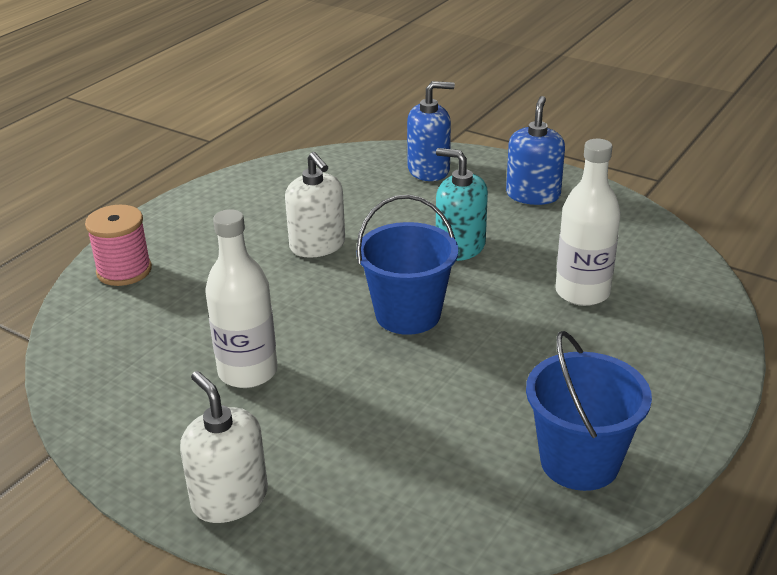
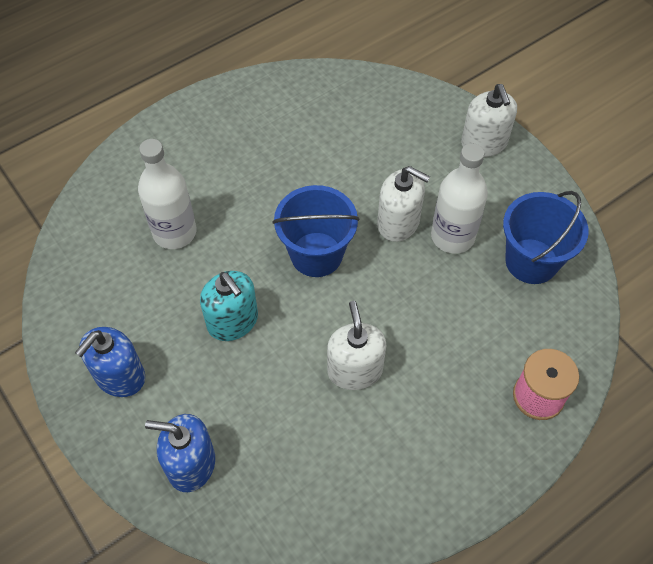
camera: 160 degrees left, 25 degrees up
blue bucket [526,331,652,491] -> blue bucket moved to [503,191,589,284]
none -> white soap dispenser [377,166,430,242]

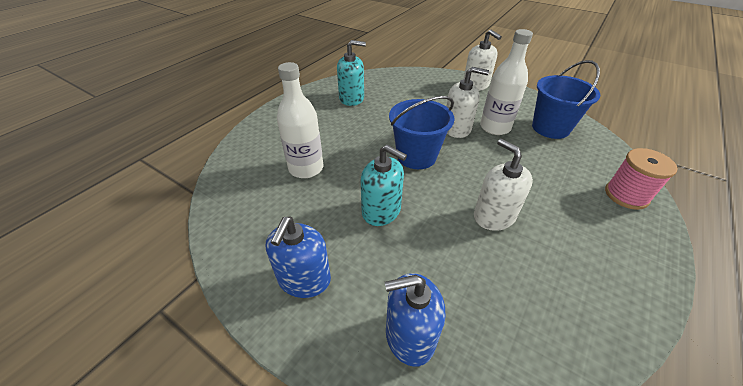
camera: 20 degrees left, 15 degrees down
none -> turquoise soap dispenser [337,40,366,106]

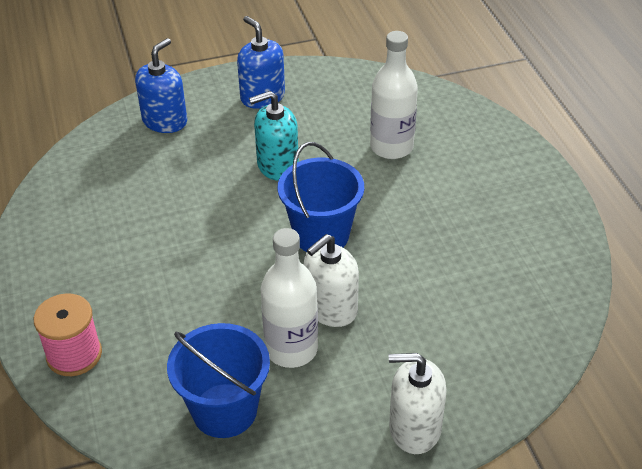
camera: 130 degrees right, 0 degrees up
turquoise soap dispenser [337,40,366,106] -> none
white soap dispenser [474,139,533,231] -> none

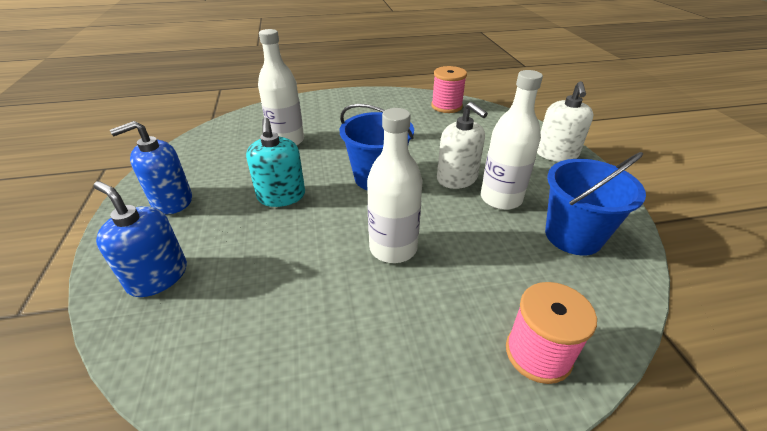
camera: 85 degrees left, 5 degrees down
none -> white bottle [367,108,423,263]
none -> pink spool [431,66,467,113]

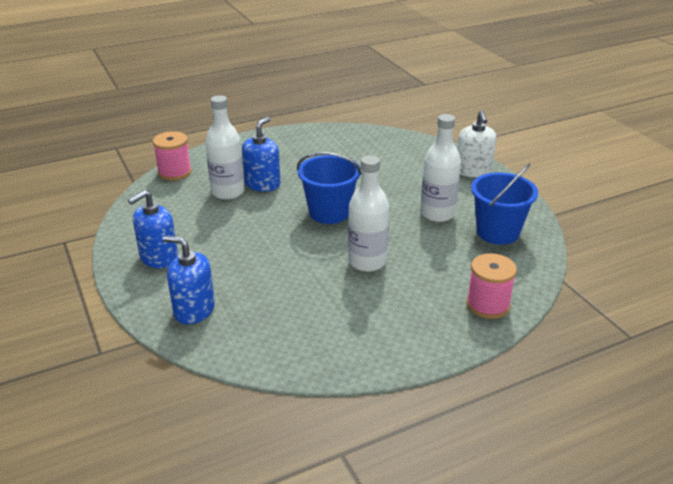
camera: 15 degrees left, 5 degrees down
turquoise soap dispenser [246,118,305,207] -> none
pink spool [431,66,467,113] -> pink spool moved to [153,131,192,181]
white soap dispenser [437,102,488,189] -> none
none -> blue soap dispenser [242,117,281,192]

